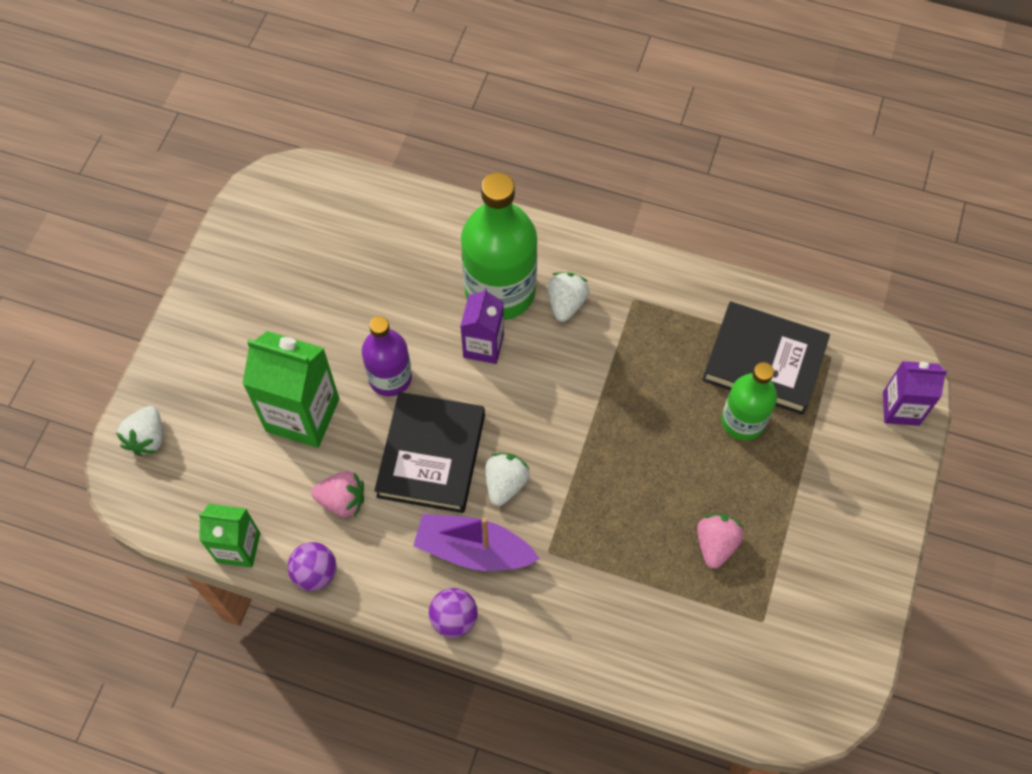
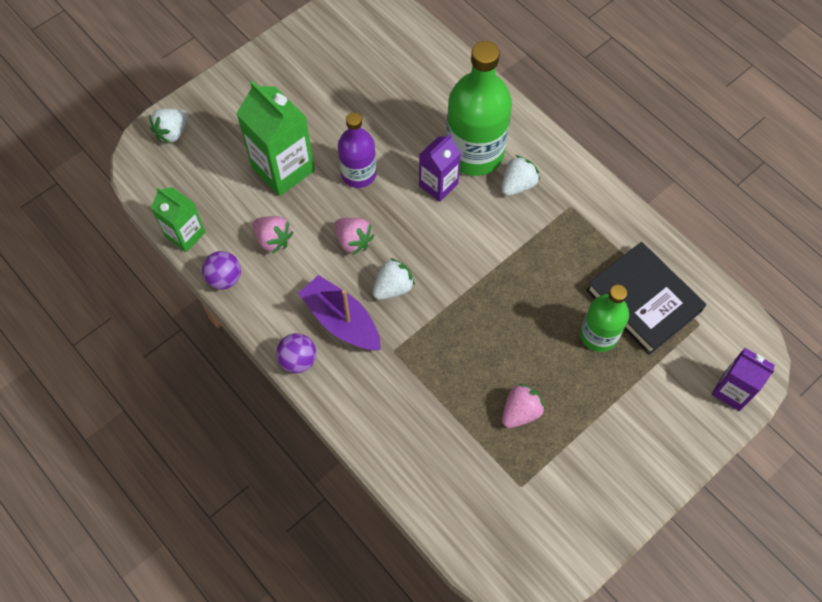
camera: 30 degrees right, 0 degrees up
black book [374,392,485,513] -> pink strawberry [334,218,374,255]

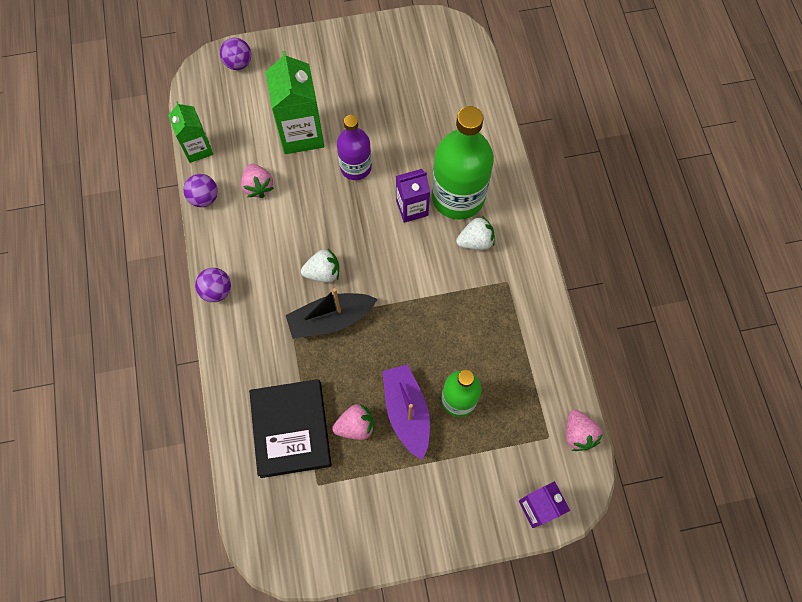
camera: 30 degrees right, 5 degrees up
white strawberry [149,108,189,144] -> purple ball [220,38,251,70]
purple boat [298,275,381,350] -> purple boat moved to [382,364,430,460]
pink strawberry [334,218,374,255] -> pink strawberry moved to [566,410,603,451]
black book [586,242,706,355] -> black book moved to [249,379,331,478]
none -> black boat [286,288,378,339]

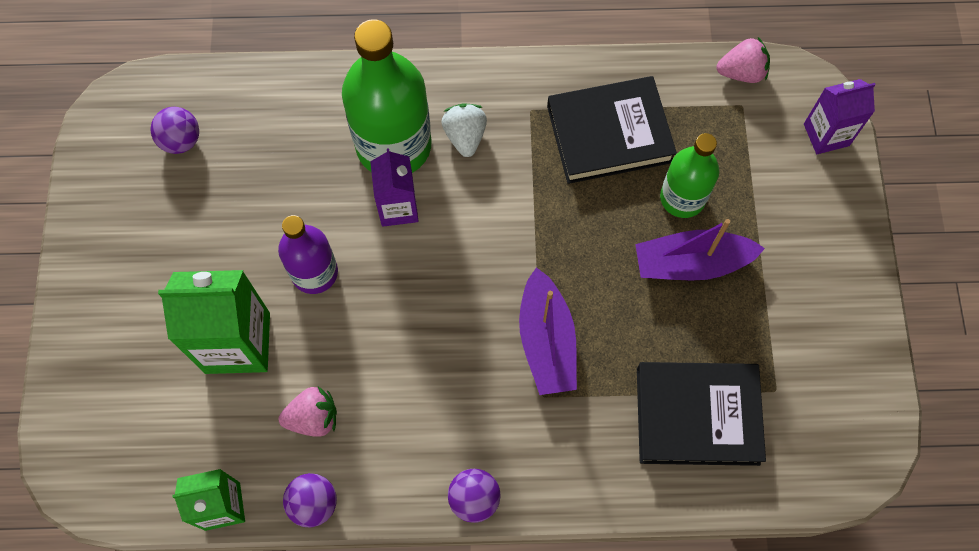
camera: 80 degrees left, 0 degrees up
purple ball [220,38,251,70] -> purple ball moved to [150,107,199,154]
black boat [286,288,378,339] -> purple boat [519,267,577,395]
white strawberry [301,249,339,283] -> none
pink strawberry [332,404,374,440] -> none
none -> black book [547,76,677,184]

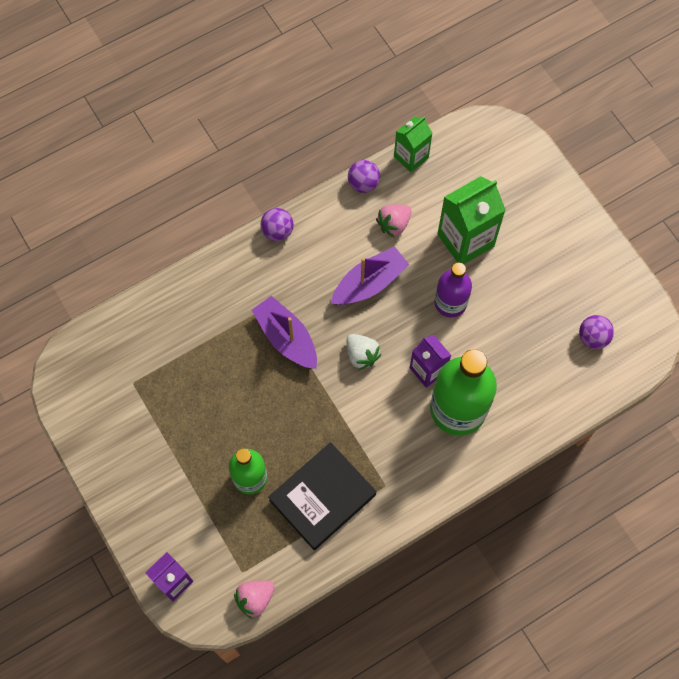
camera: 150 degrees right, 0 degrees up
white strawberry [441,104,487,157] -> white strawberry moved to [347,334,381,370]
purple boat [635,219,765,281] -> purple boat moved to [331,246,409,305]
black book [637,362,766,466] -> none

